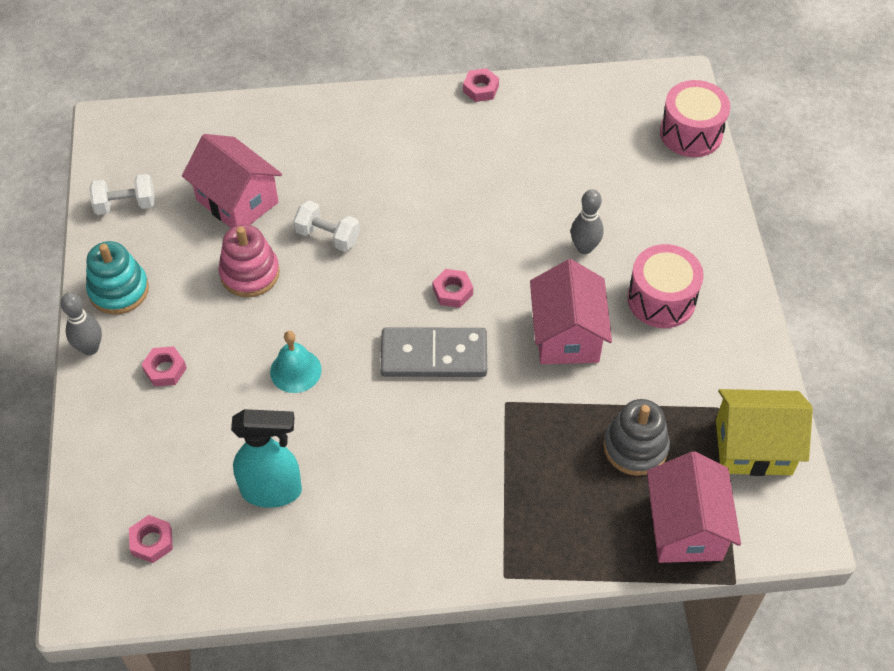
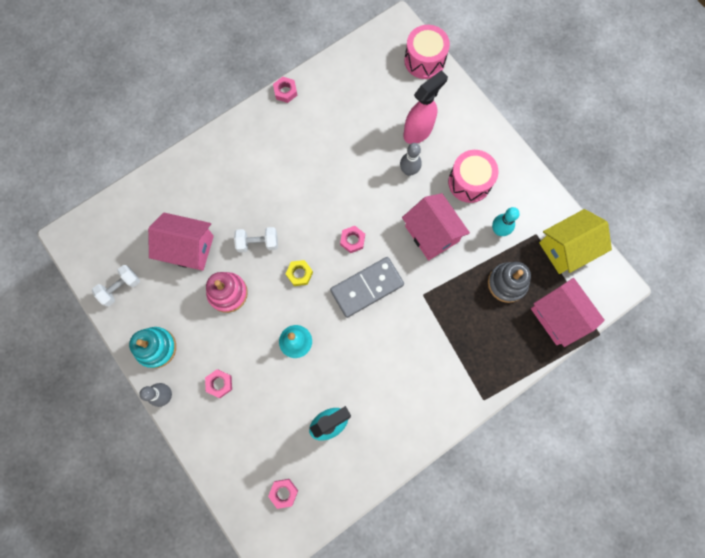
camera: 30 degrees left, 20 degrees up
none -> yellow nut [286,260,313,286]
none -> pink spray bottle [403,70,448,144]
none -> turquoise bowling pin [492,207,520,236]

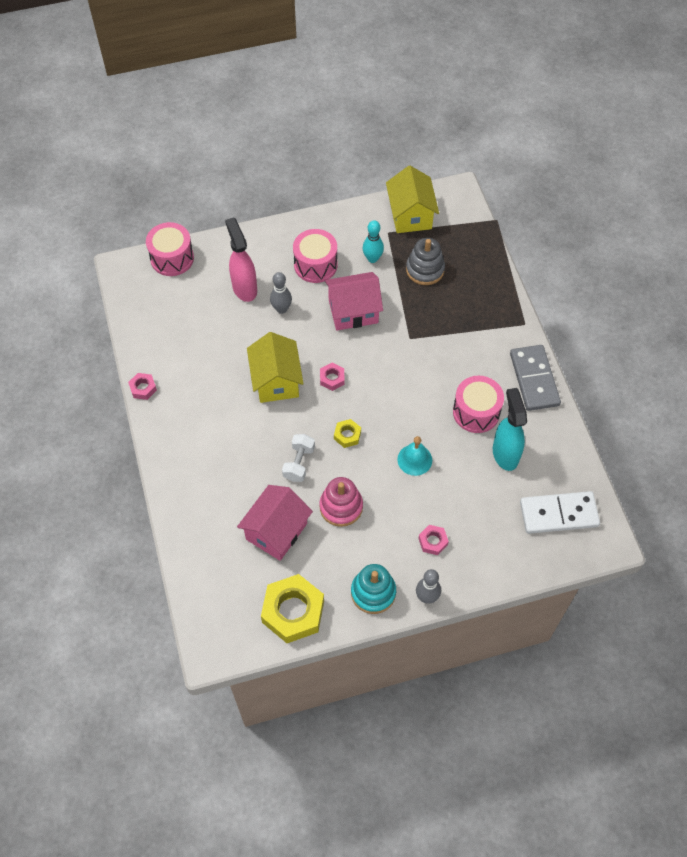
camera: 70 degrees left, 15 degrees down
white dumbbell [92,265,140,307] -> yellow nut [261,574,324,643]
pink nut [268,479,298,509] -> white domino [520,491,600,534]
grey domino [330,257,404,318] -> grey domino moved to [510,345,561,411]
pink house [531,278,605,347] -> none
none -> yellow house [247,332,304,403]
none -> pink drum [453,376,504,433]

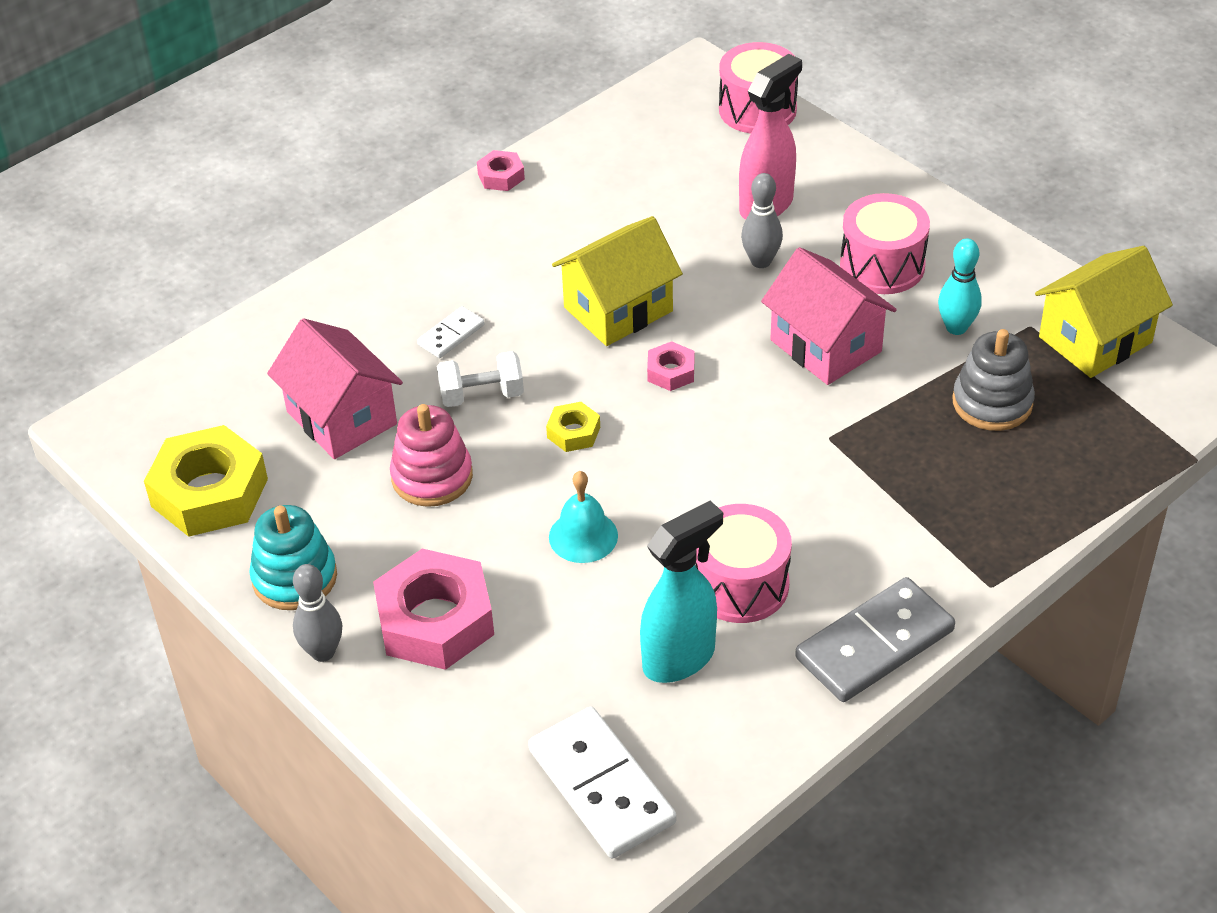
camera: 65 degrees right, 15 degrees down
pink house [237,485,313,561] -> pink house turned 45 degrees clockwise [267,318,403,459]
pink nut [418,525,449,555] -> pink nut [373,549,494,670], size x2.11
none -> white domino [417,306,485,358]

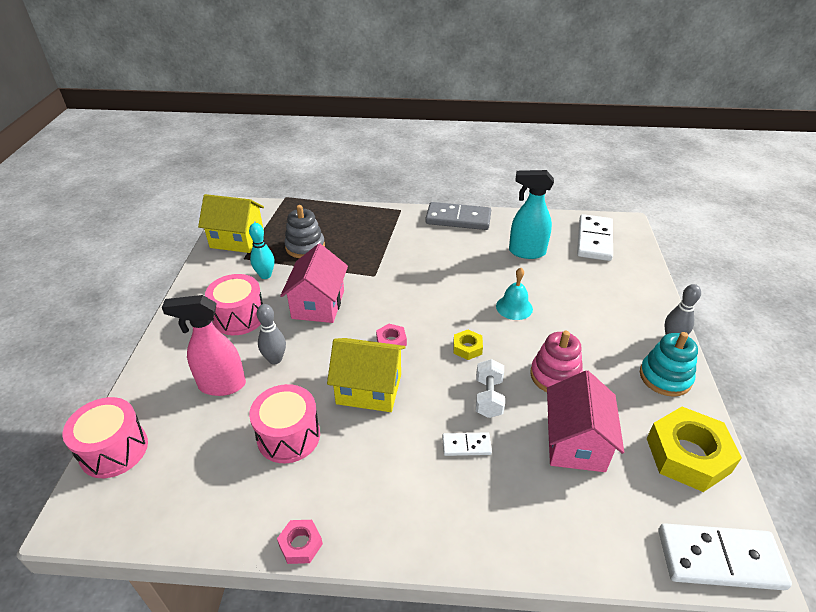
camera: 135 degrees left, 5 degrees down
pink nut [373,549,494,670] -> none
white dumbbell [437,351,524,407] -> white dumbbell turned 60 degrees clockwise [476,359,505,418]
pink drum [695,504,792,623] -> pink drum moved to [249,384,320,463]
none -> white domino [659,523,792,590]

